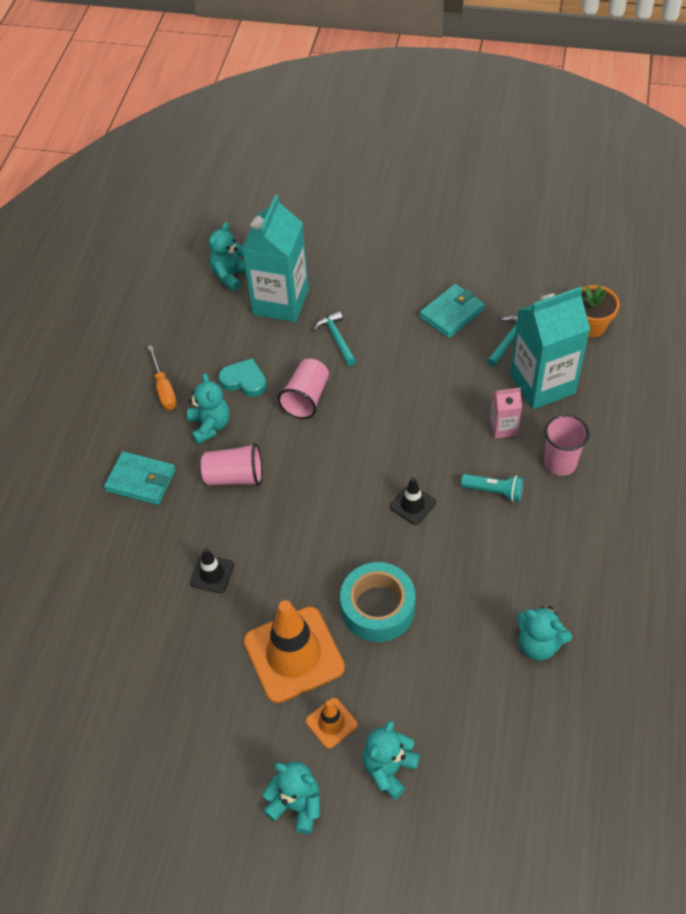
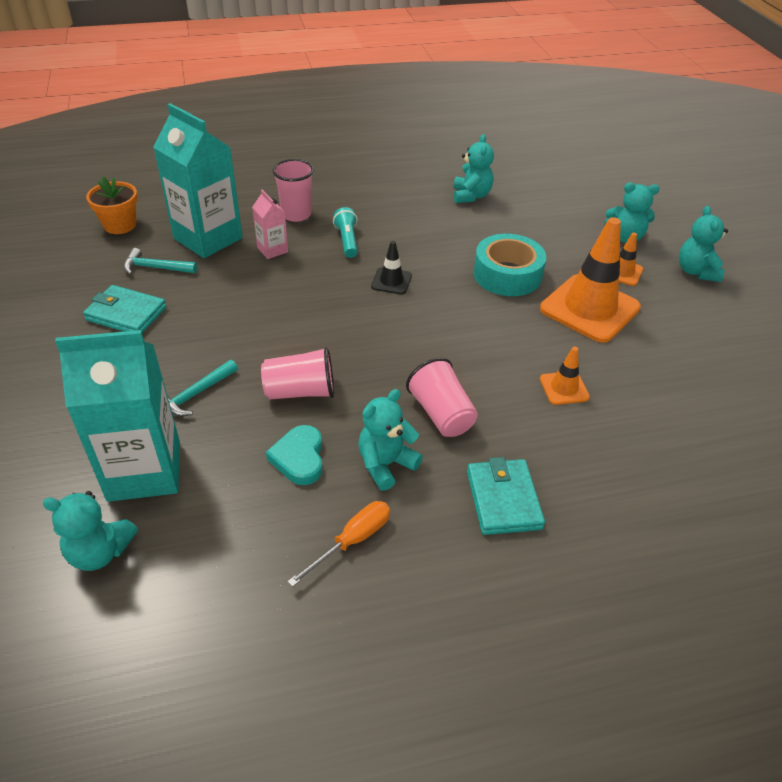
camera: 120 degrees left, 10 degrees down
black traffic cone [190,548,234,593] -> orange traffic cone [540,347,590,405]

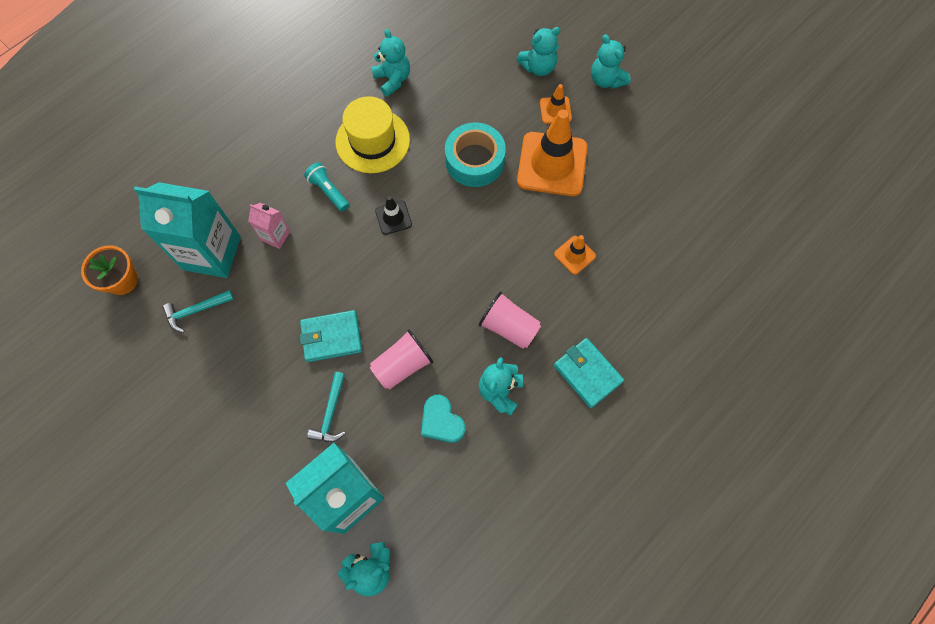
camera: 30 degrees left, 25 degrees up
turquoise wallet [83,285,166,333] -> turquoise wallet moved to [300,310,362,362]
pink cup [272,159,314,222] -> none
orange screwdriver [287,501,390,587] -> none
none -> yellow hat [335,96,410,173]

